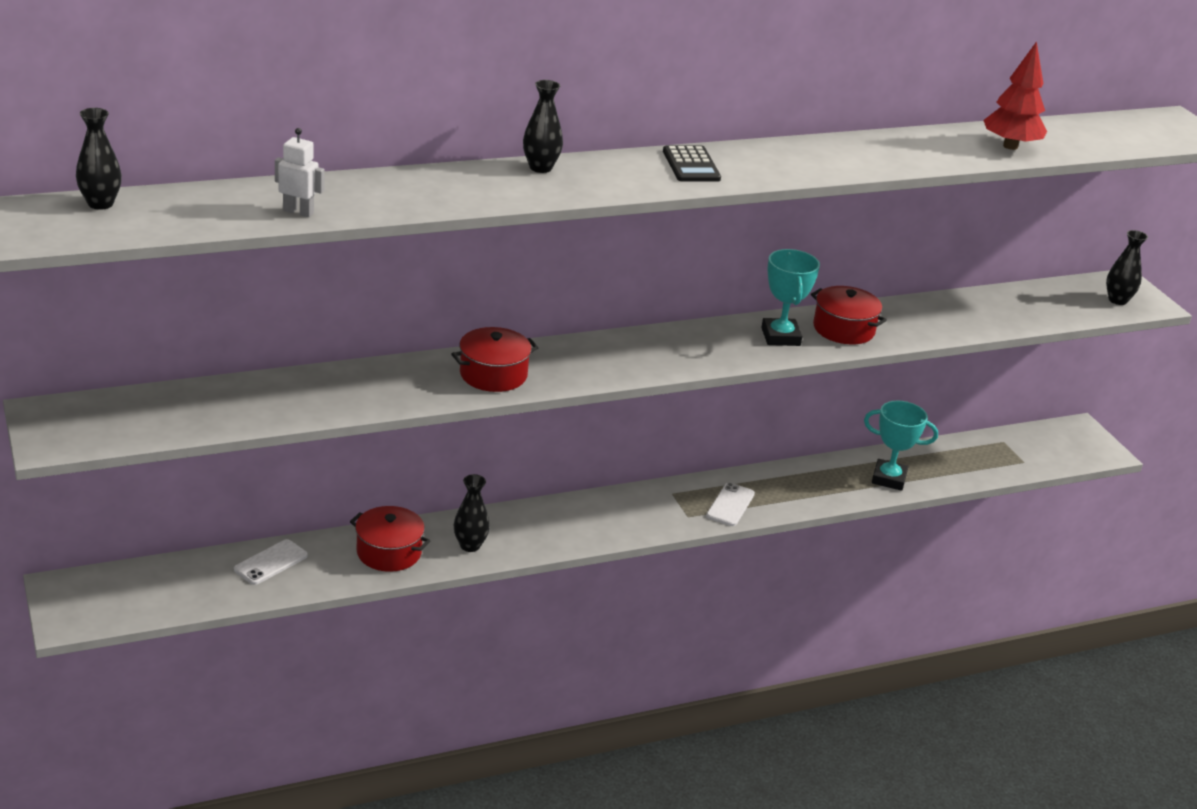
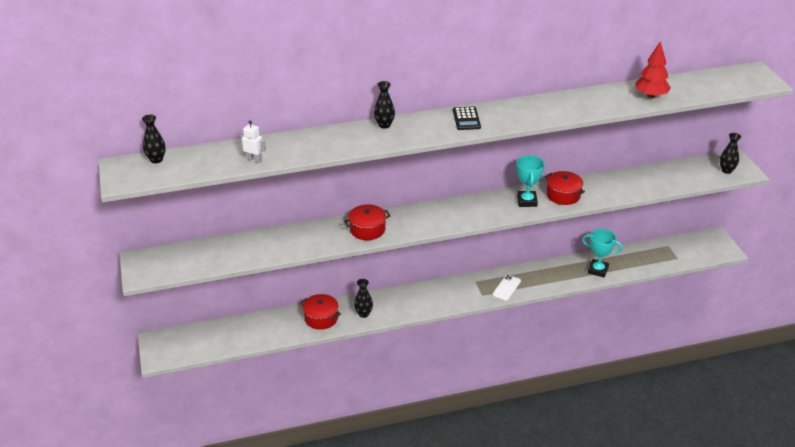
camera: 10 degrees right, 5 degrees up
white phone [234,539,308,585] -> none

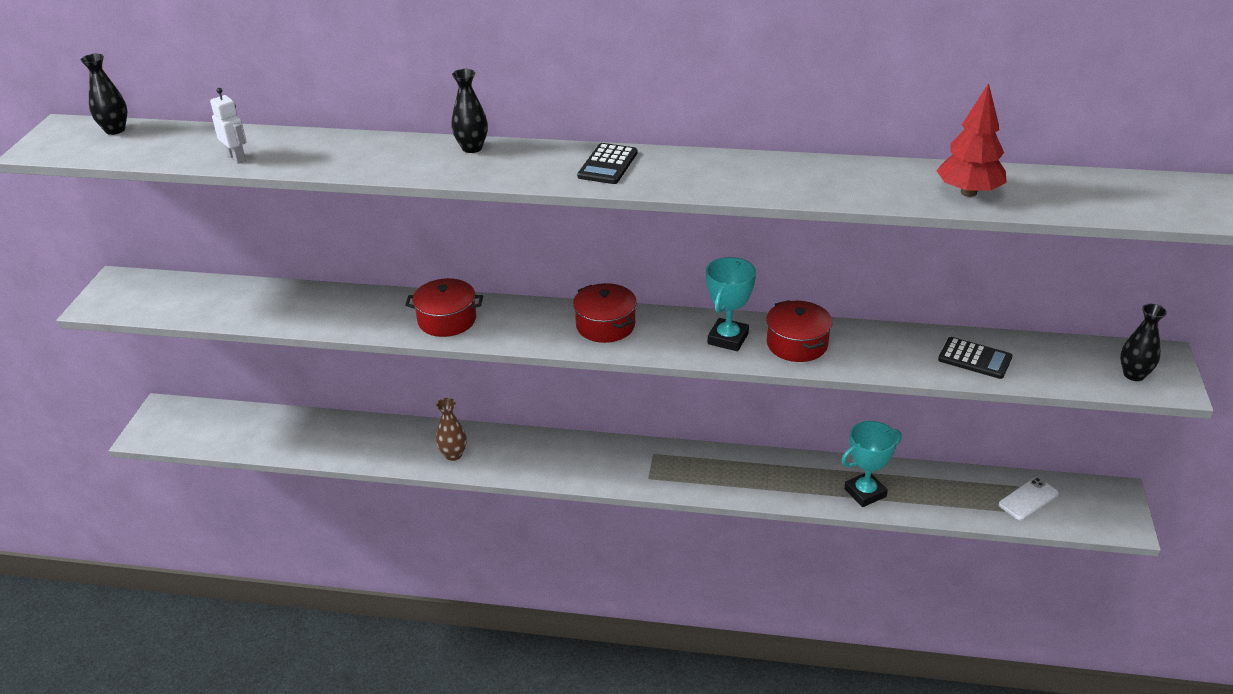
camera: 25 degrees right, 0 degrees up
red pot [301,294,341,330] -> red pot moved to [573,283,636,343]
black vase [354,279,373,318] -> brown vase [436,398,467,461]
white phone [493,275,521,301] -> white phone moved to [999,477,1059,521]
turquoise trophy [582,229,623,277] -> turquoise trophy turned 75 degrees counterclockwise [841,421,901,507]
none -> black calculator [938,337,1012,379]

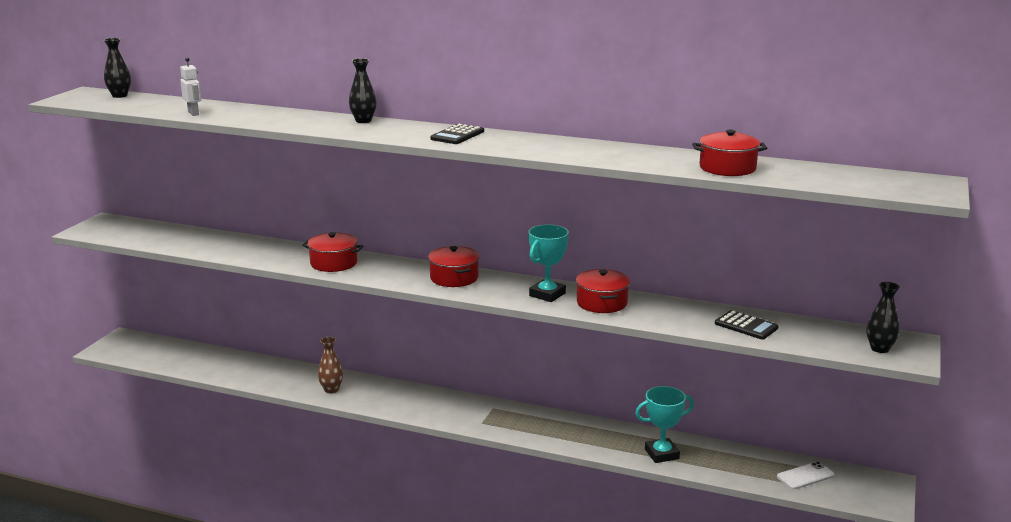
camera: 10 degrees right, 15 degrees down
red tree [937,83,1007,197] -> red pot [692,130,767,176]

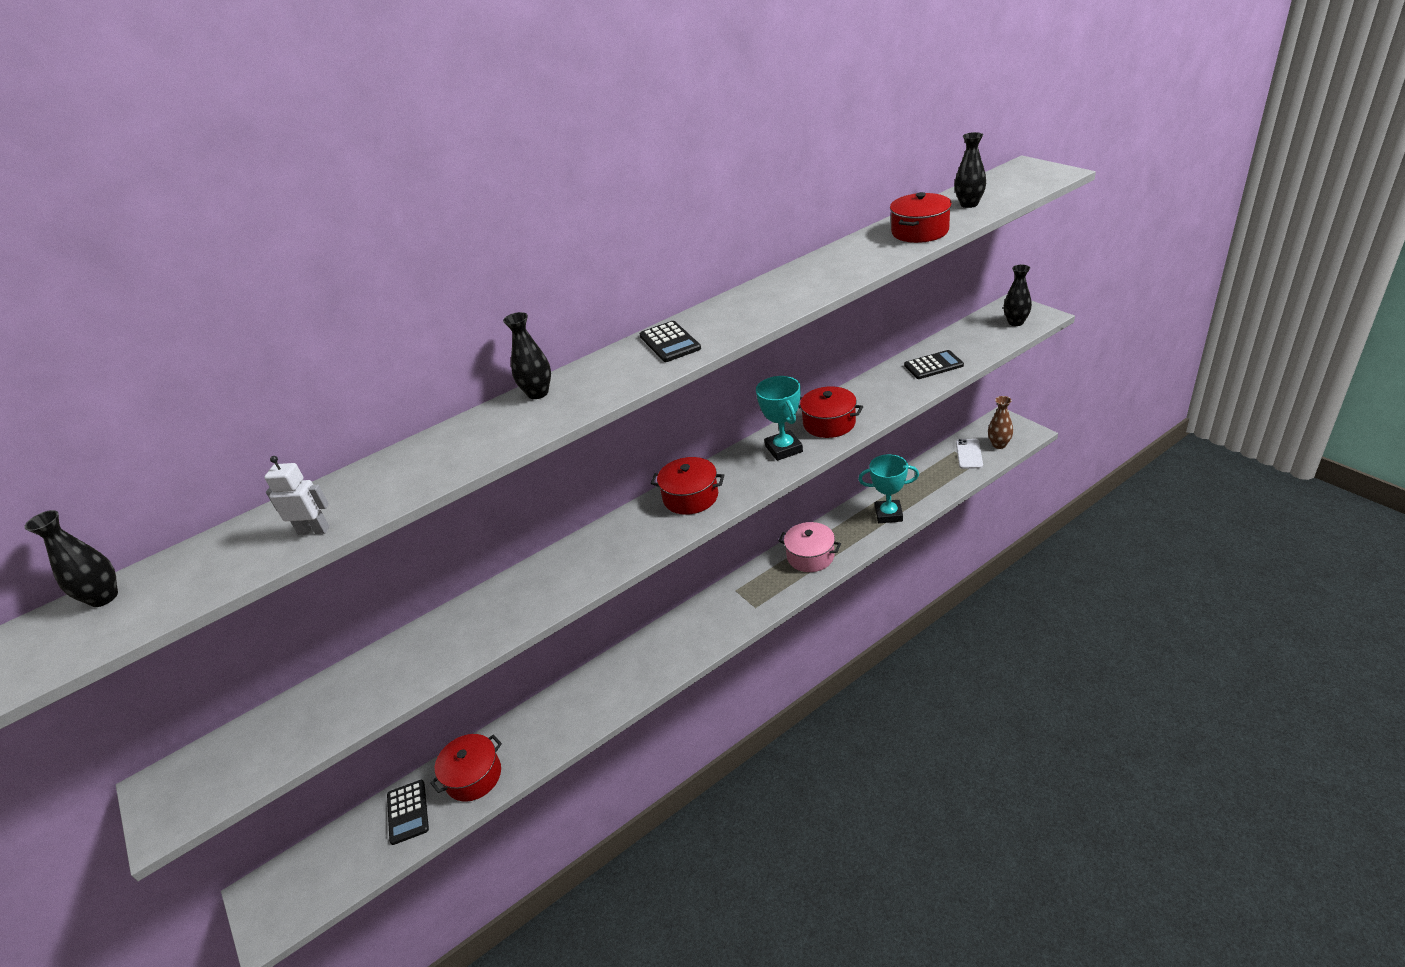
camera: 50 degrees left, 15 degrees up
red pot [302,232,363,272] -> red pot moved to [430,734,502,802]
brown vase [318,337,343,393] -> brown vase moved to [988,396,1013,449]
turquoise trophy [635,386,694,463] -> turquoise trophy turned 75 degrees clockwise [858,454,919,523]
none -> black calculator [387,780,429,845]
none -> pink pot [778,522,841,572]
none -> black vase [955,132,986,208]

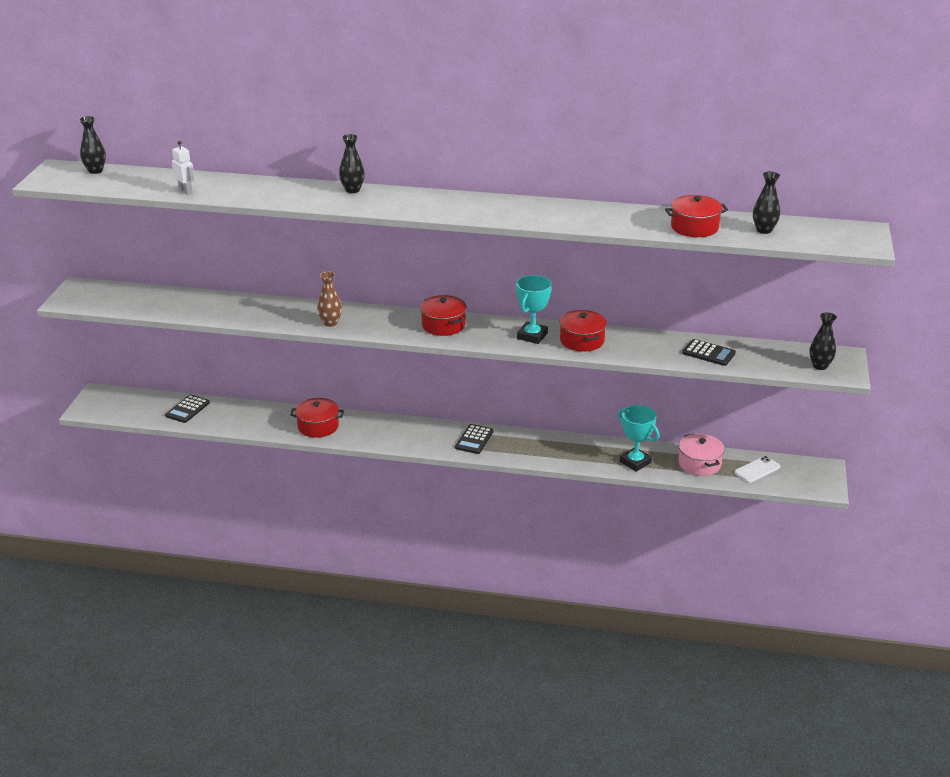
camera: 40 degrees right, 5 degrees down
red pot [430,734,502,802] -> red pot moved to [290,398,344,438]
black calculator [640,321,701,362] -> black calculator moved to [455,424,494,454]
pink pot [778,522,841,572] -> pink pot moved to [678,433,725,476]
brown vase [988,396,1013,449] -> brown vase moved to [317,271,342,327]

